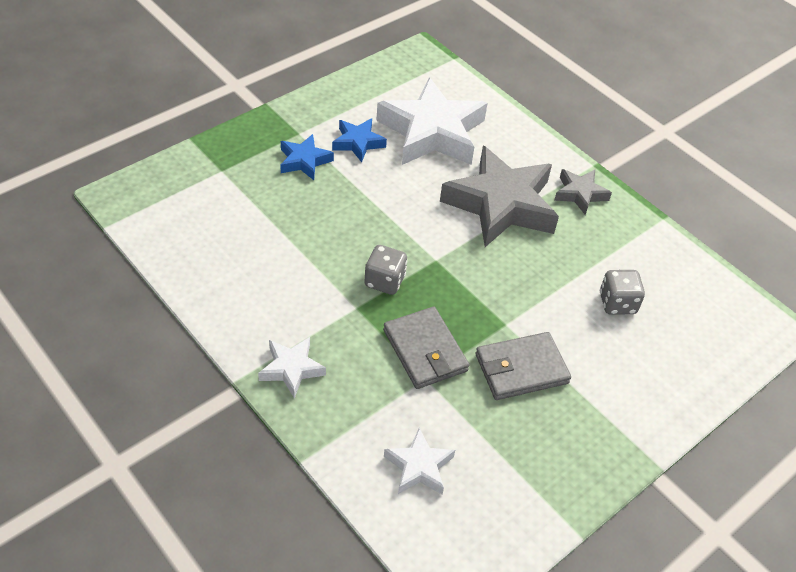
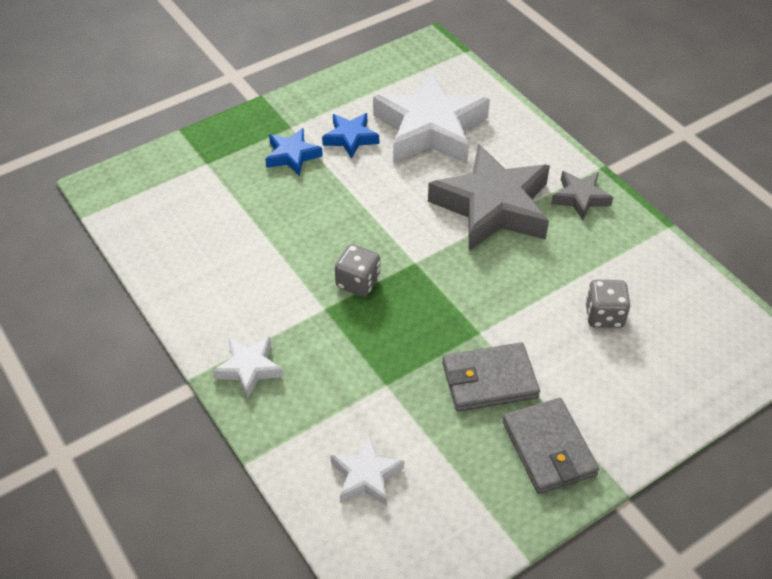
camera: 10 degrees right, 0 degrees up
grey wallet [383,307,469,389] -> grey wallet moved to [502,398,599,494]

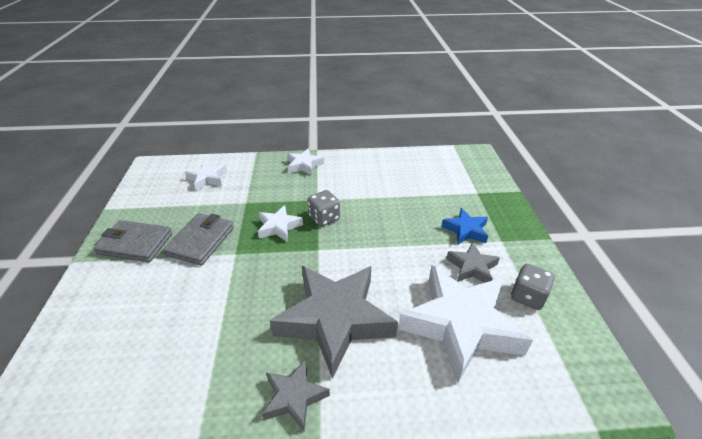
camera: 120 degrees right, 10 degrees down
blue star [322,113,379,159] -> grey star [446,242,500,283]
grey dice [585,280,630,328] -> grey dice moved to [511,264,555,310]
none -> white star [258,205,303,242]

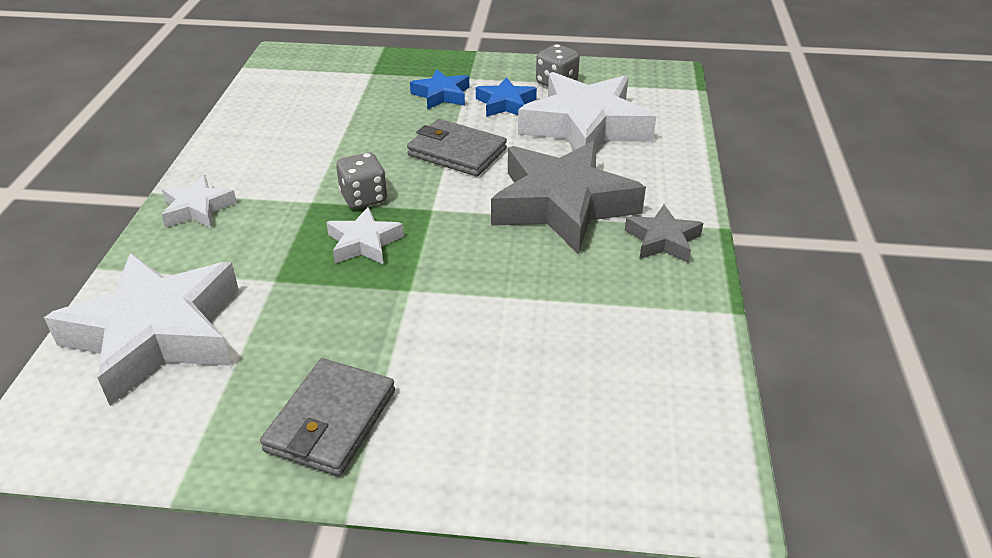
camera: 80 degrees left, 0 degrees up
grey wallet [163,213,234,265] -> grey wallet moved to [407,119,507,176]
white star [185,161,227,190] -> white star [44,253,239,406], size x2.08
grey star [446,242,500,283] -> blue star [476,77,537,117]

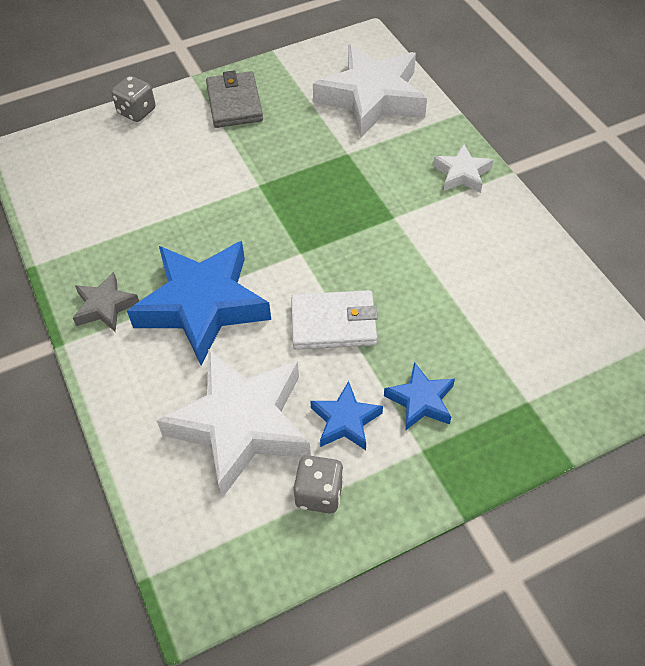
camera: 150 degrees right, 15 degrees up
white star [326,207,404,264] -> none
grey dice [336,152,387,209] -> grey dice moved to [111,76,156,122]
grey wallet [407,119,507,176] -> white wallet [291,290,378,350]
grey star [491,141,646,254] -> blue star [127,241,271,365]

